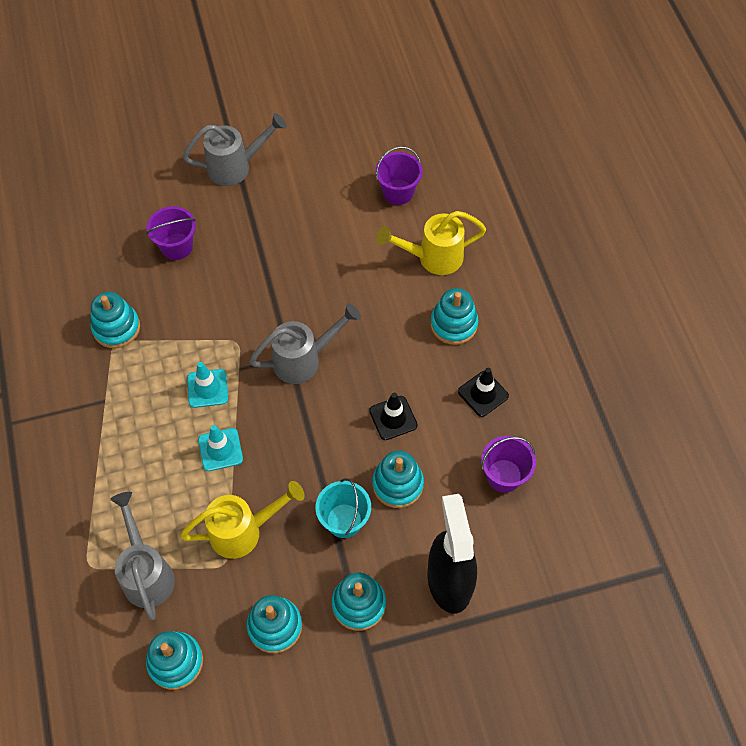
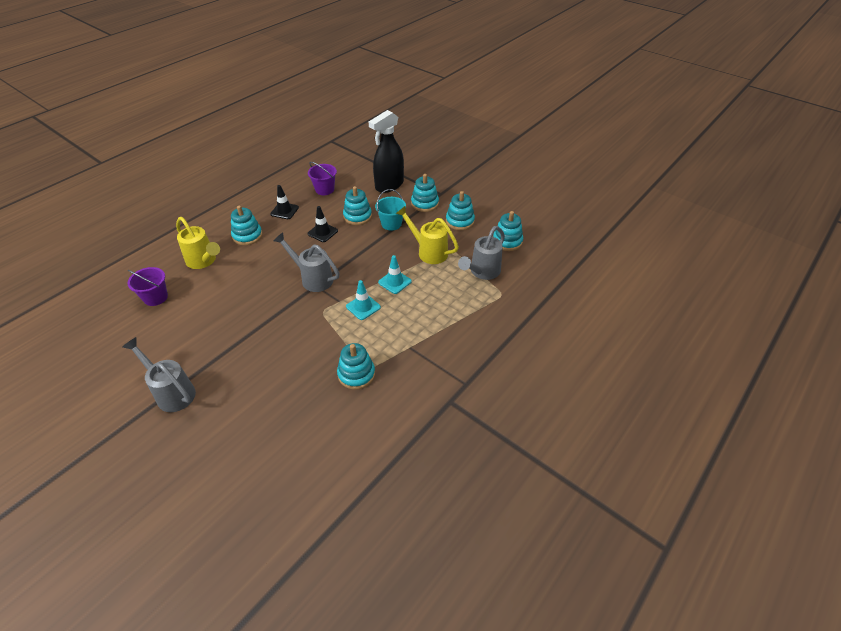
camera: 125 degrees left, 15 degrees down
purple bucket [146,206,196,260] -> none

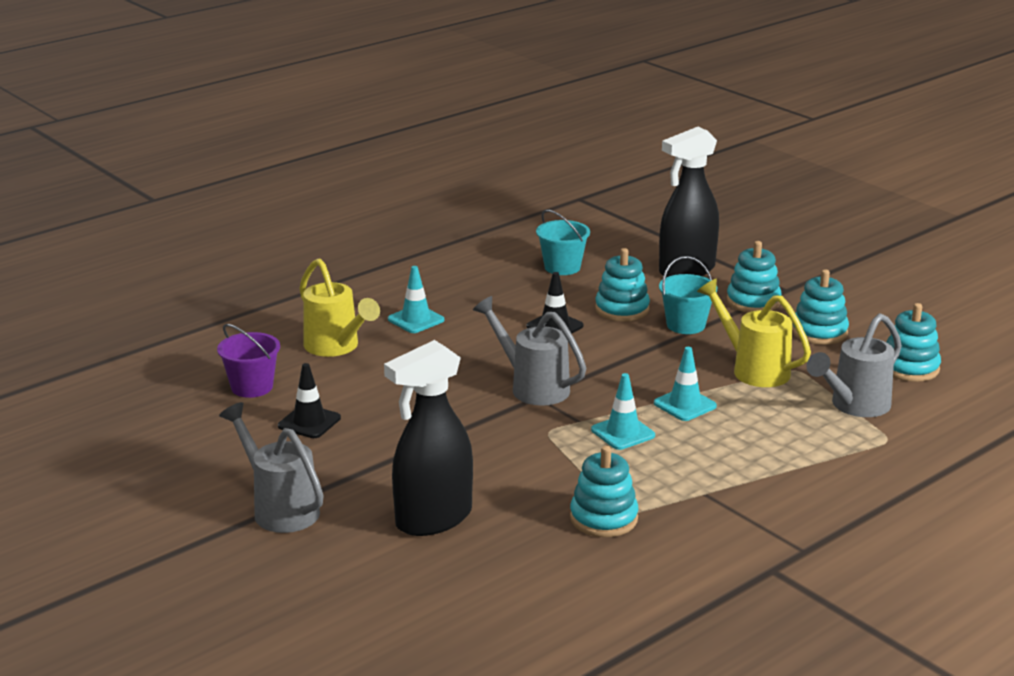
camera: 10 degrees right, 20 degrees down
turquoise stacking toy [231,206,263,245] -> turquoise traffic cone [388,266,444,333]
black traffic cone [270,185,299,219] -> black traffic cone moved to [278,363,341,438]
purple bucket [308,162,337,195] -> turquoise bucket [536,210,590,275]
none -> black spray bottle [384,340,473,536]

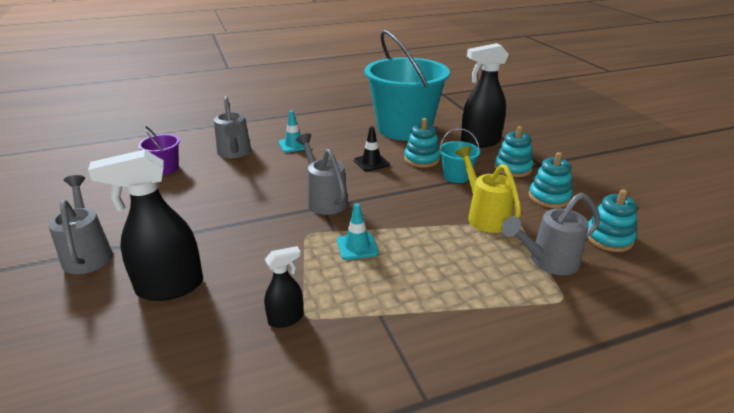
camera: 20 degrees right, 5 degrees up
black traffic cone [278,363,341,438] -> none
yellow watering can [299,258,380,357] -> grey watering can [214,96,251,158]
turquoise bucket [536,210,590,275] -> turquoise bucket [364,30,450,140], size x2.41
turquoise stacking toy [570,446,639,537] -> black spray bottle [264,246,304,328]
turquoise traffic cone [654,347,717,421] -> none

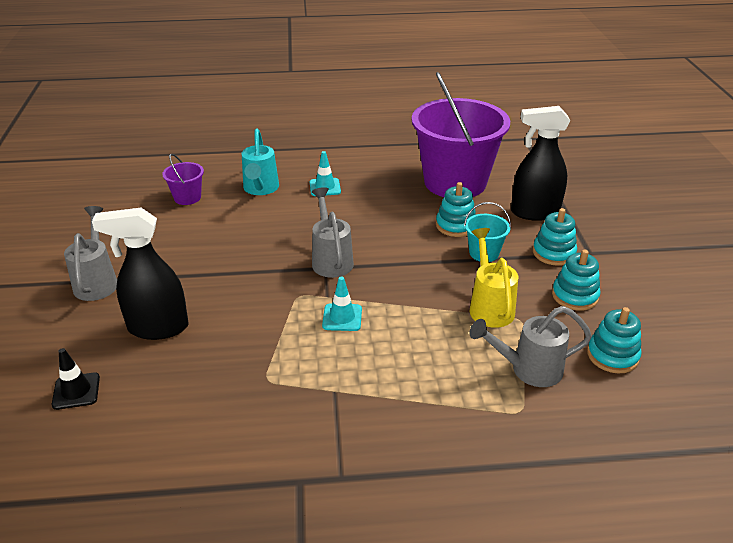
camera: 15 degrees right, 5 degrees up
grey watering can [214,96,251,158] -> turquoise watering can [242,129,279,195]
black spray bottle [264,246,304,328] -> none
black traffic cone [354,126,390,172] -> black traffic cone moved to [52,348,100,410]
turquoise bucket [364,30,450,140] -> purple bucket [412,72,510,197]

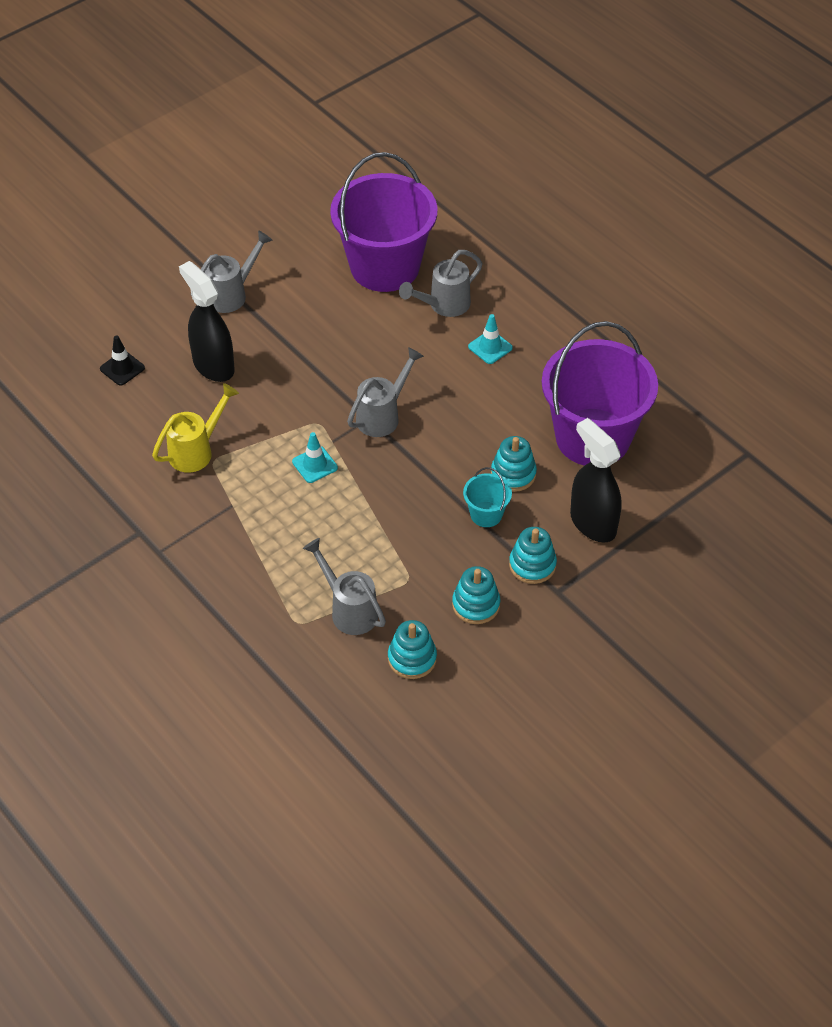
camera: 55 degrees right, 15 degrees up
purple bucket [162,154,204,205] -> purple bucket [330,152,438,292], size x2.41
turquoise watering can [242,129,279,195] -> grey watering can [399,250,482,317]
yellow watering can [470,228,518,328] -> yellow watering can moved to [152,383,239,473]

